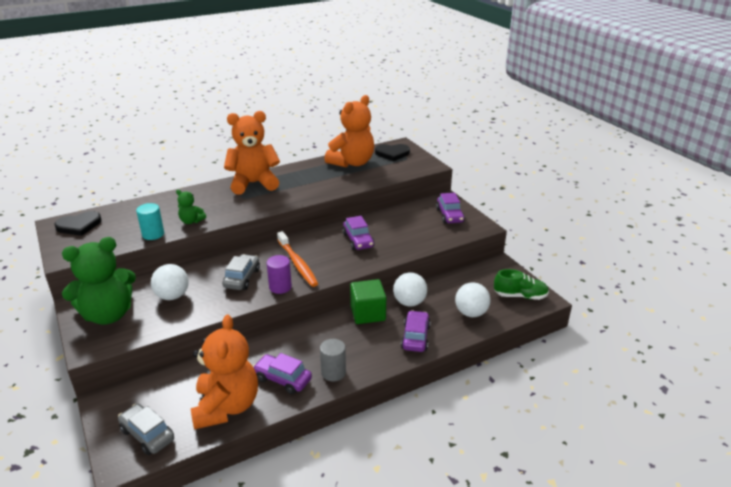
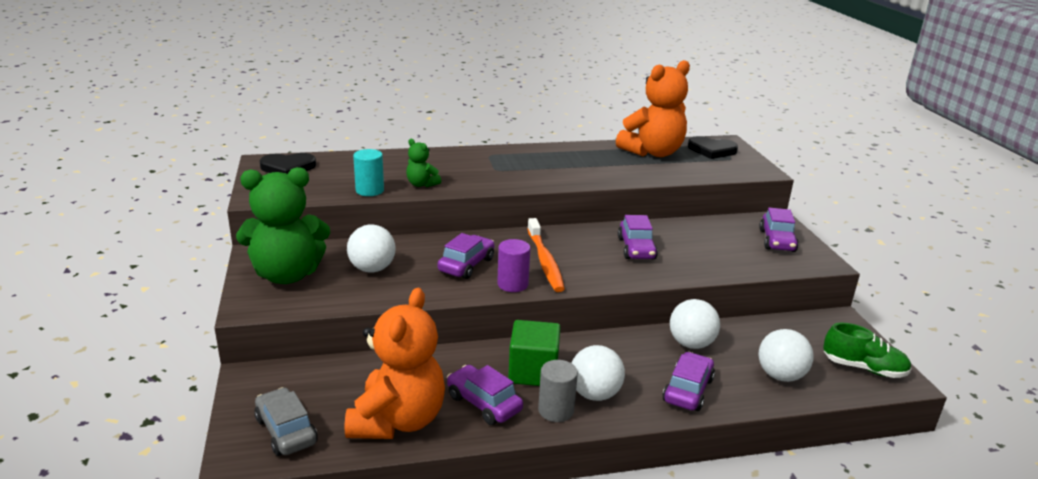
camera: 15 degrees right, 5 degrees down
grey car [222,254,260,290] -> purple car [438,233,494,279]
orange teddy bear [224,111,280,194] -> none
green cube [350,279,386,324] -> green cube moved to [508,320,561,386]
none -> white ball [572,345,625,401]

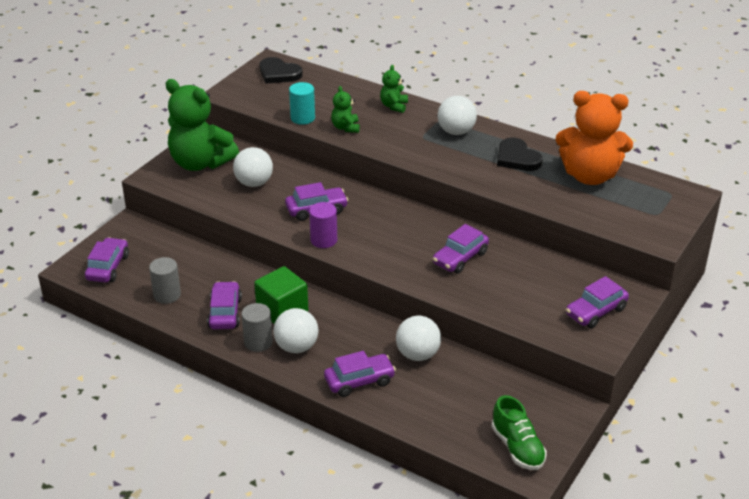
camera: 45 degrees right, 10 degrees up
grey car [254,387,318,456] -> purple car [85,237,129,283]
orange teddy bear [345,288,445,439] -> grey cylinder [149,257,181,304]
orange toothbrush [527,218,565,292] -> none
black heart [688,136,738,159] -> black heart moved to [497,138,543,171]
white ball [758,329,814,382] -> white ball moved to [437,96,477,135]
none -> green teddy bear [380,65,408,113]

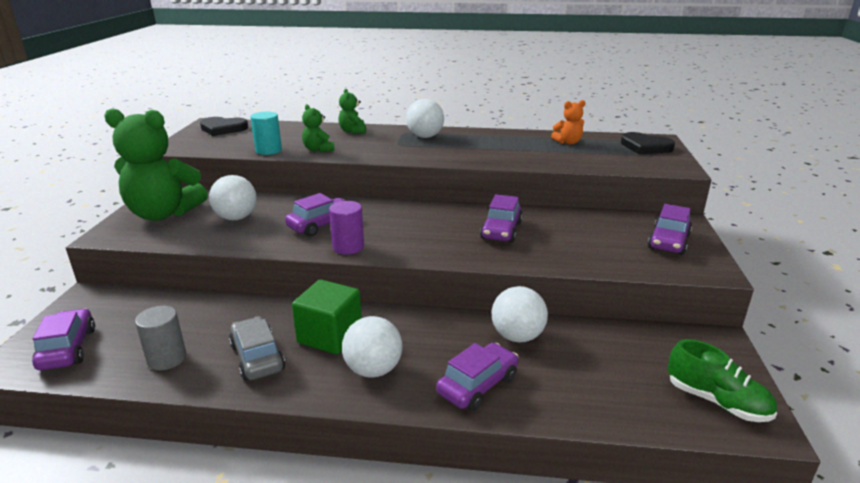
camera: 25 degrees left, 10 degrees down
purple car [207,281,242,329] -> grey car [229,316,285,381]
grey cylinder [241,303,273,352] -> none
black heart [497,138,543,171] -> black heart moved to [621,132,675,154]
orange teddy bear [556,91,633,185] -> orange teddy bear [551,100,586,145], size x0.45

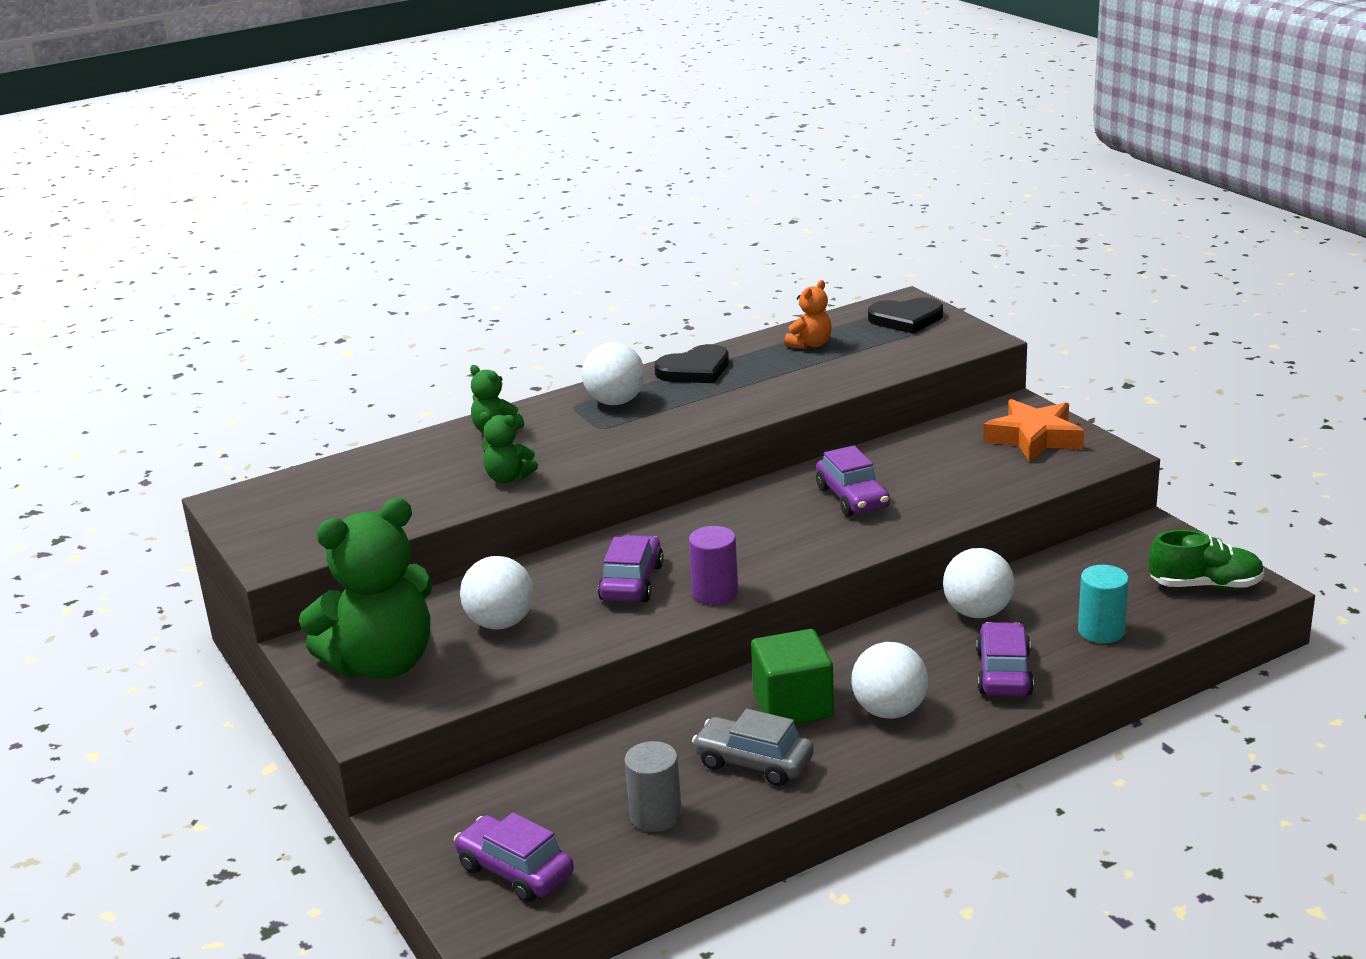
camera: 35 degrees left, 0 degrees up
black heart [200,117,249,136] -> black heart moved to [654,344,729,383]
turquoise cylinder [250,112,282,155] -> turquoise cylinder moved to [1078,565,1129,643]
purple car [648,204,692,255] -> orange star [983,399,1084,462]

